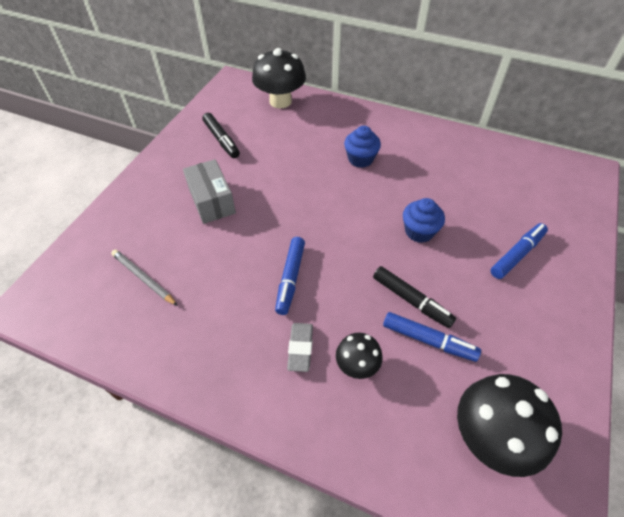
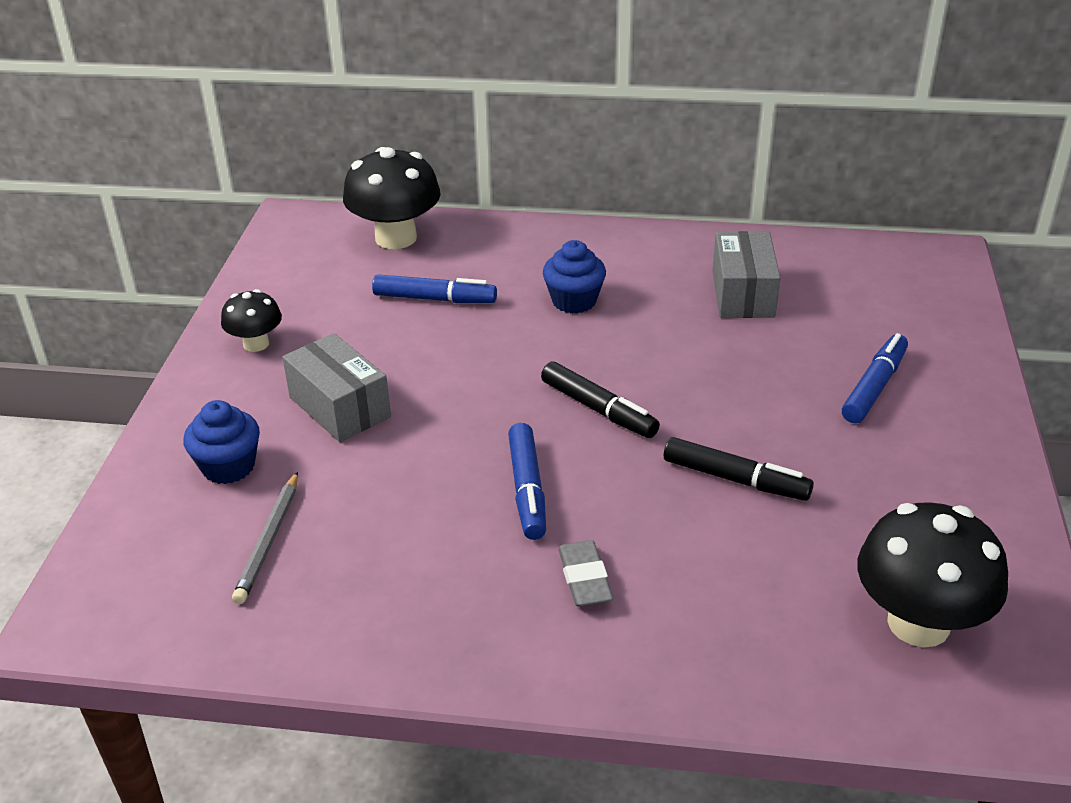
camera: 15 degrees left, 15 degrees down
grey pencil [111,250,178,306] -> grey pencil turned 105 degrees counterclockwise [232,471,298,604]
black marker [202,113,240,158] -> black marker moved to [541,361,660,438]
black mushroom [336,333,383,379] -> black mushroom moved to [221,289,282,352]
blue marker [383,312,481,362] -> blue marker moved to [372,274,497,303]
blue cupcake [403,198,445,243] -> blue cupcake moved to [183,400,260,484]
none -> grey box [712,231,780,318]

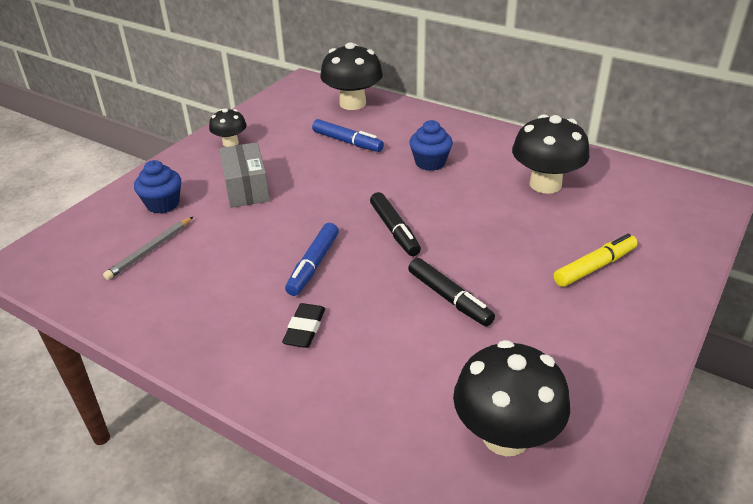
camera: 25 degrees right, 0 degrees up
grey eraser [558,540,613,607] -> black eraser [282,303,325,348]
grey box [712,231,780,318] -> black mushroom [512,114,590,194]
blue marker [842,333,908,423] -> yellow marker [554,234,638,287]

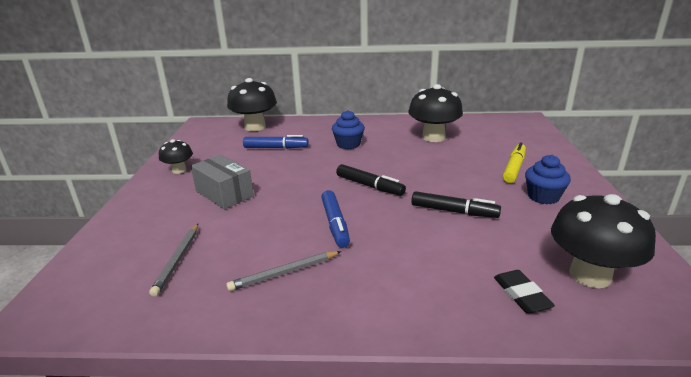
camera: 30 degrees left, 10 degrees down
blue cupcake [134,160,181,214] -> blue cupcake moved to [525,155,571,204]
black eraser [282,303,325,348] -> black eraser moved to [494,270,555,314]
none -> grey pencil [226,251,342,291]

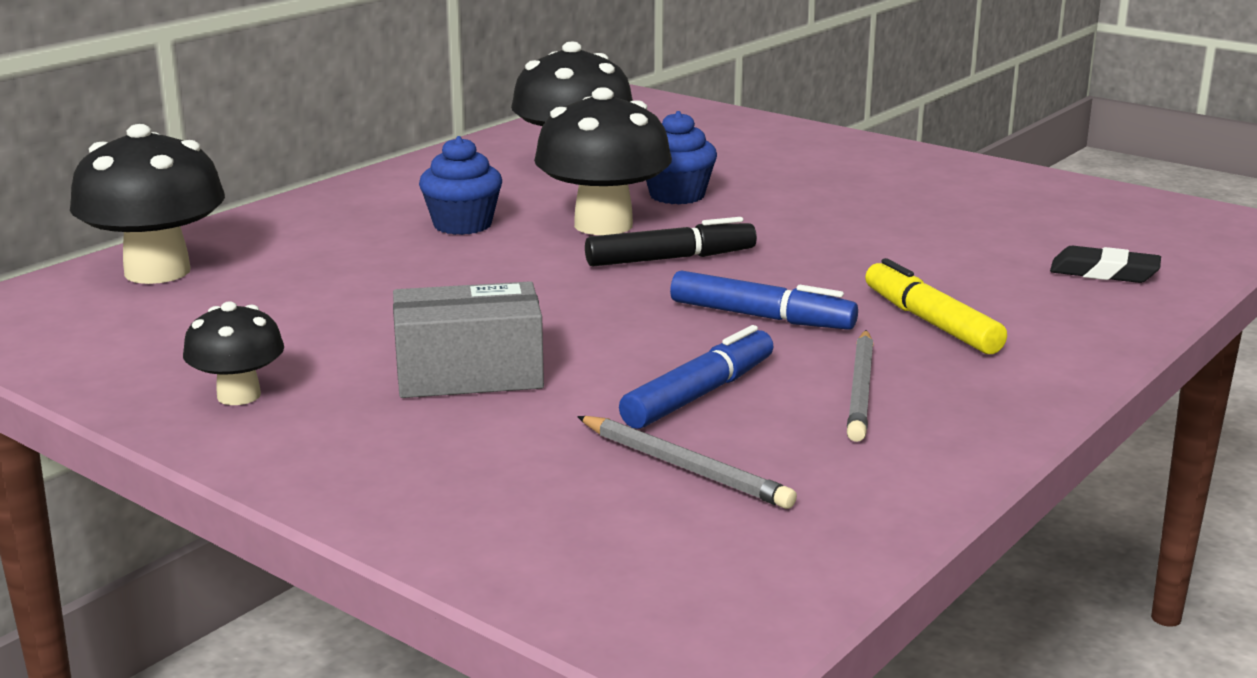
camera: 55 degrees left, 5 degrees down
blue marker [243,135,309,149] -> blue marker moved to [619,325,774,429]
black marker [411,191,501,218] -> none
yellow marker [503,142,526,183] -> yellow marker moved to [865,258,1007,354]
blue cupcake [525,155,571,204] -> blue cupcake moved to [646,111,717,204]
black mushroom [551,194,656,288] -> black mushroom moved to [534,87,672,235]

